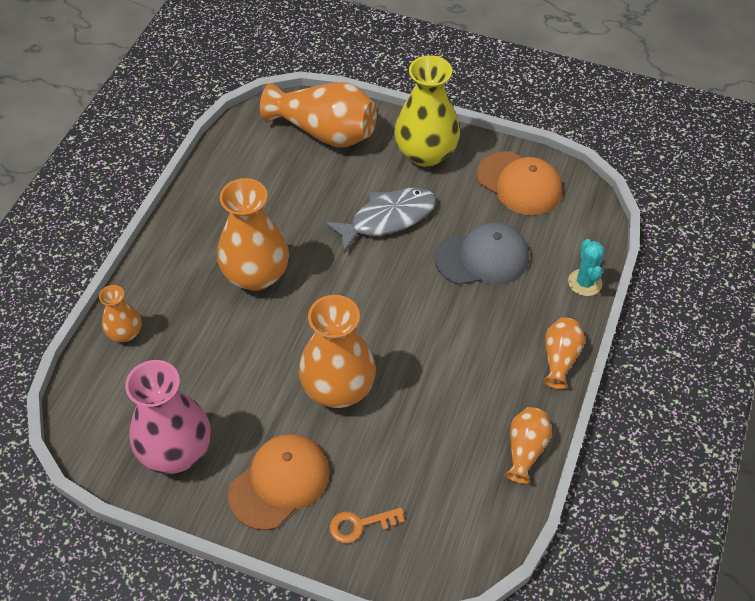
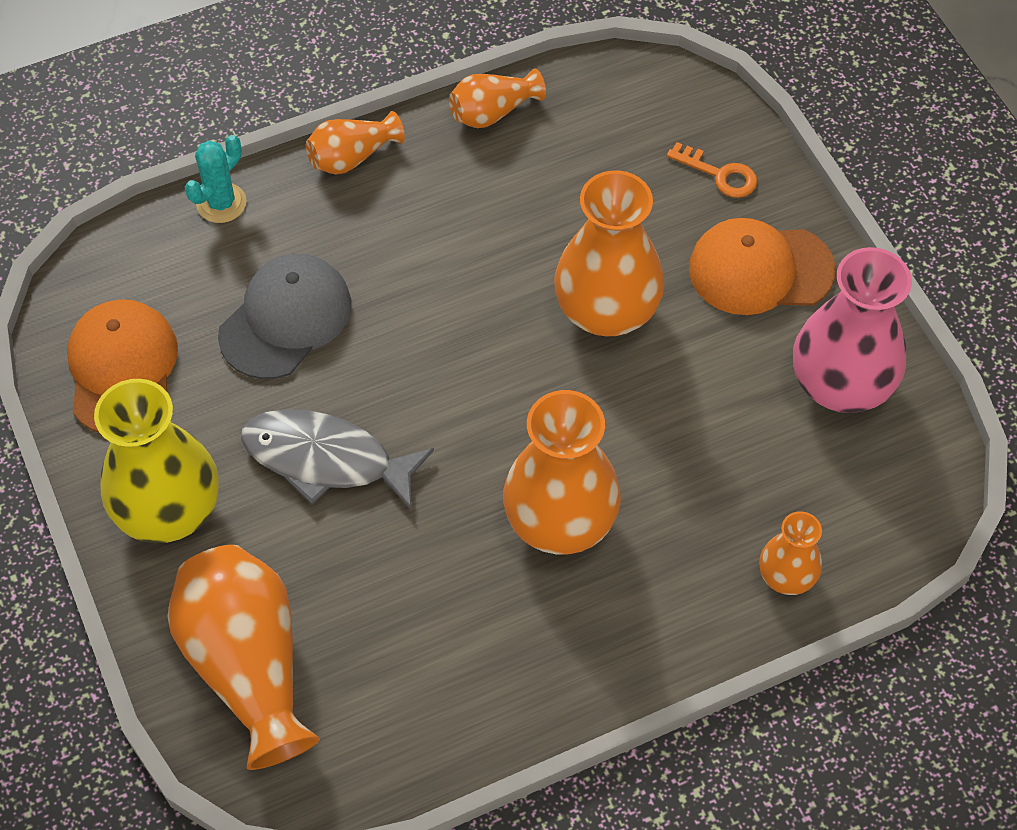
camera: 135 degrees left, 5 degrees up
grey cap [434,223,529,285] -> grey cap turned 90 degrees clockwise [218,254,351,379]

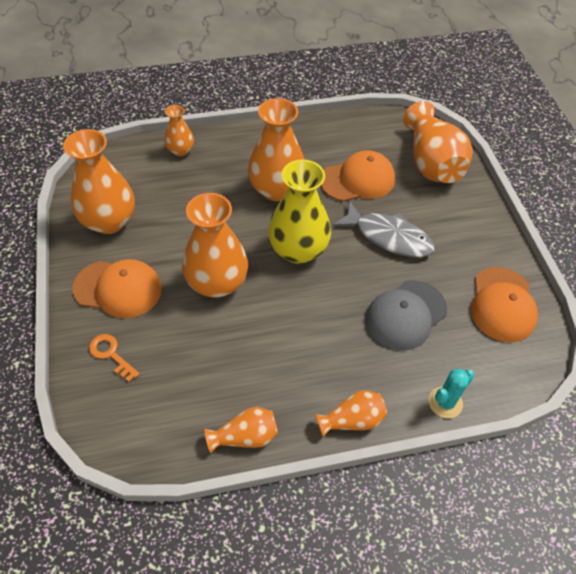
camera: 170 degrees left, 5 degrees down
yellow vase [94,379,219,543] -> yellow vase moved to [268,160,331,264]
pink vase [793,247,912,413] -> orange vase [63,129,135,234]
none -> orange cap [321,150,395,202]

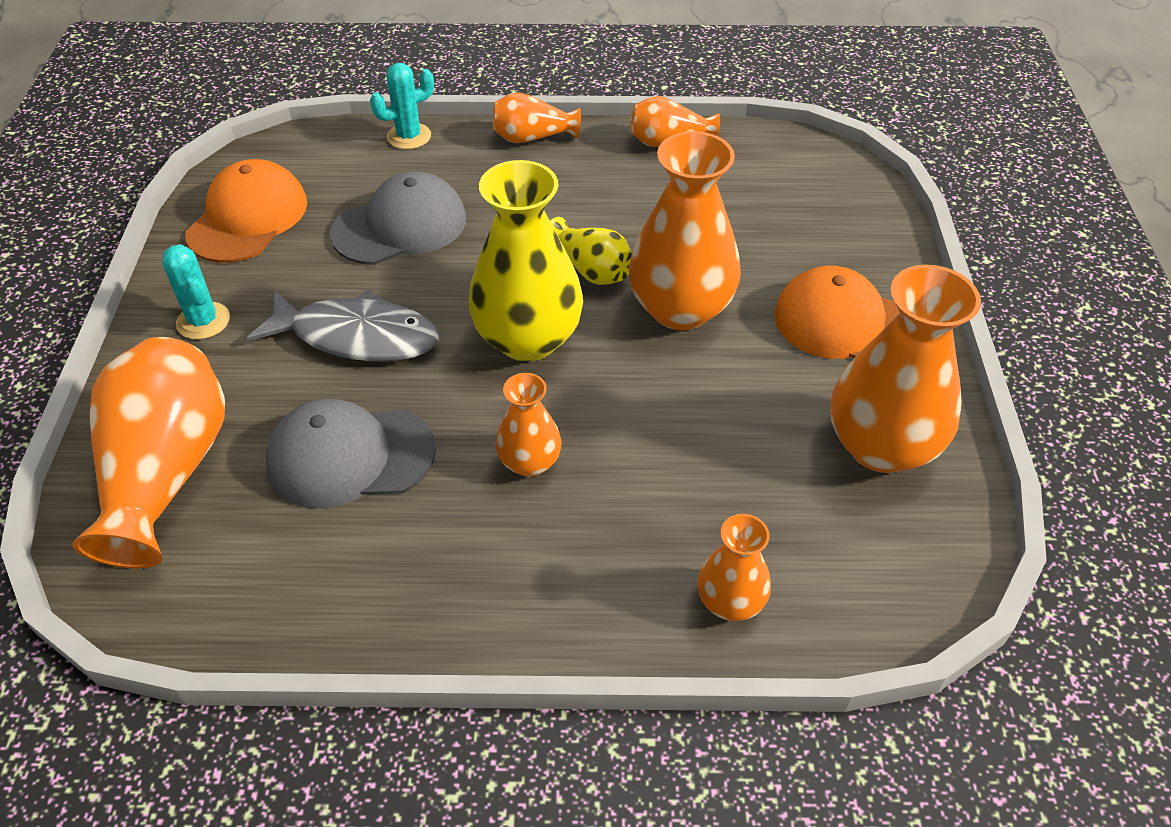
camera: 165 degrees left, 5 degrees down
orange key [89,334,139,382] -> none
orange vase [248,98,305,201] -> orange vase [496,373,561,477], size x0.53
orange cap [321,150,395,202] -> grey cap [266,399,436,509]
grey fish [333,200,435,258] -> grey fish turned 150 degrees clockwise [247,289,439,362]
none -> turquoise cactus [162,244,230,340]
none -> yellow vase [550,217,632,285]

